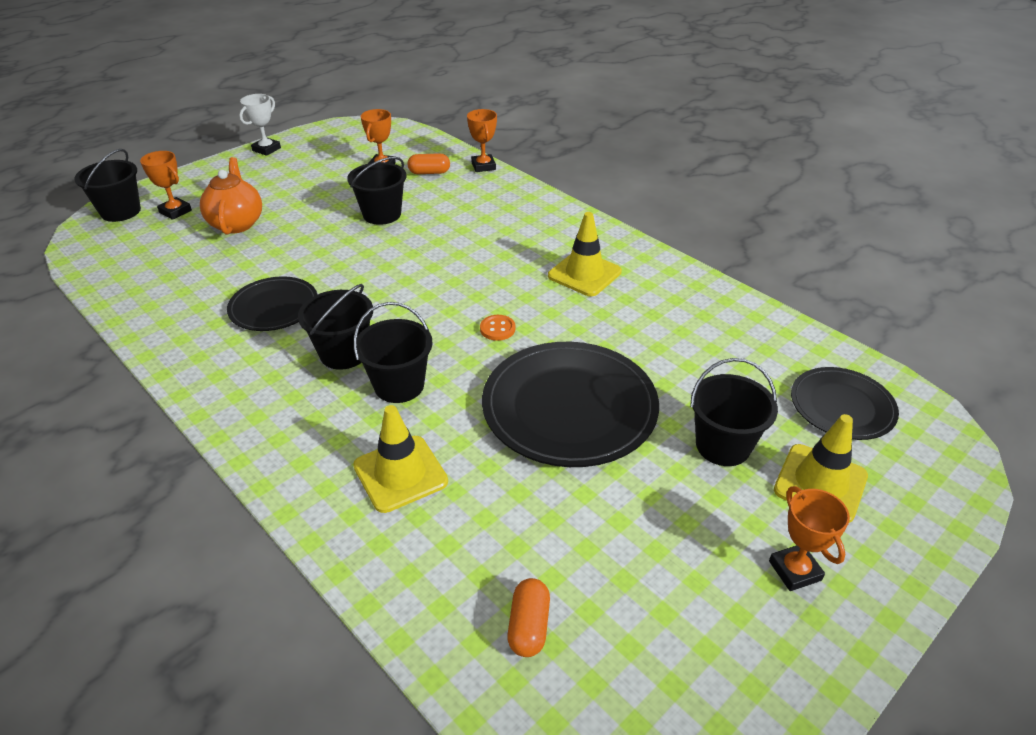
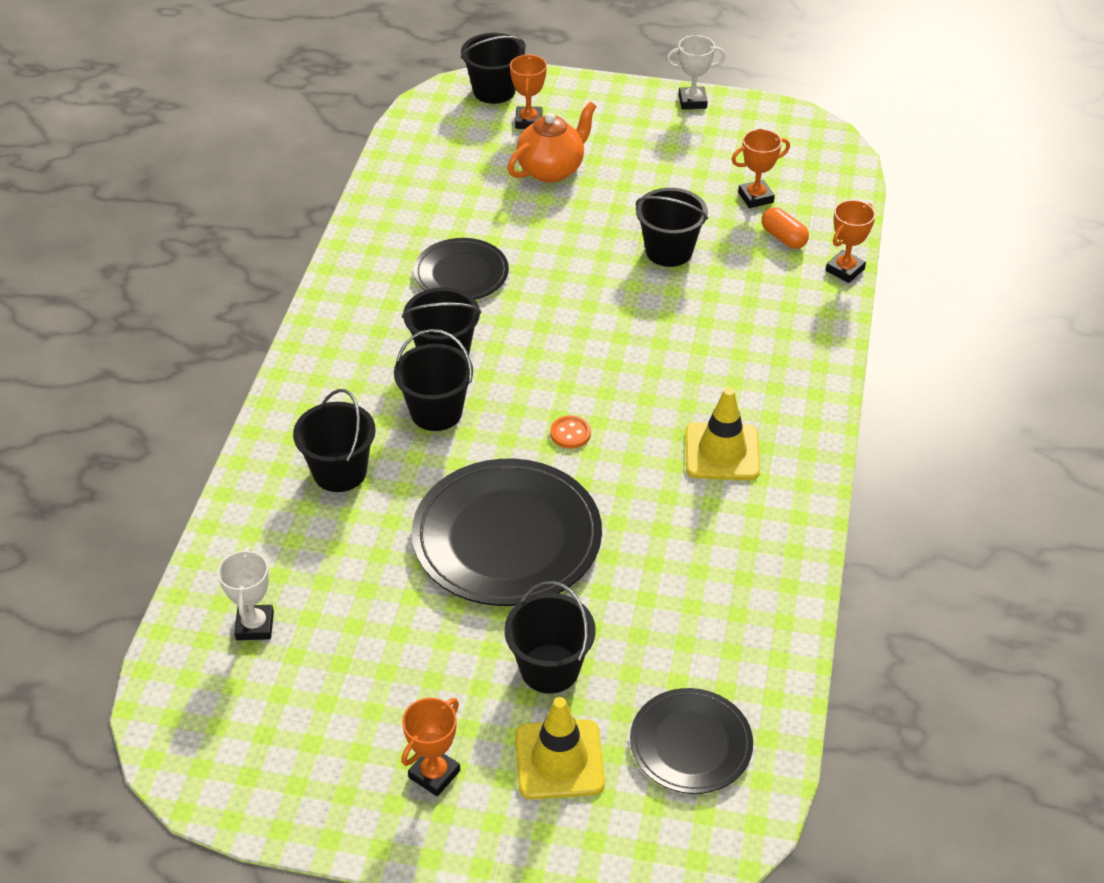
camera: 55 degrees right, 5 degrees up
yellow traffic cone [353,405,448,513] -> black bucket [293,389,376,492]
orange capsule [507,578,550,657] -> white trophy [218,547,274,640]

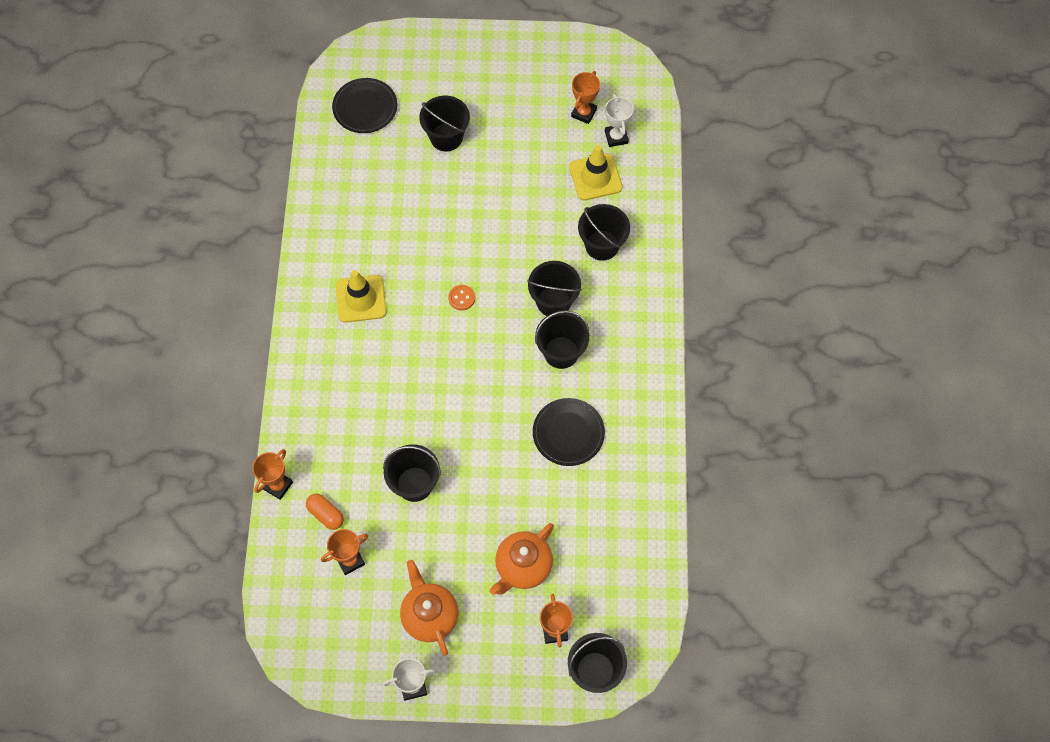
camera: 170 degrees right, 20 degrees up
orange trophy [401,698,460,796] -> orange trophy moved to [571,71,600,124]
black plate [412,459,602,606] -> none
yellow traffic cone [515,697,605,799] -> yellow traffic cone moved to [569,145,623,201]
none -> orange teapot [400,560,459,656]

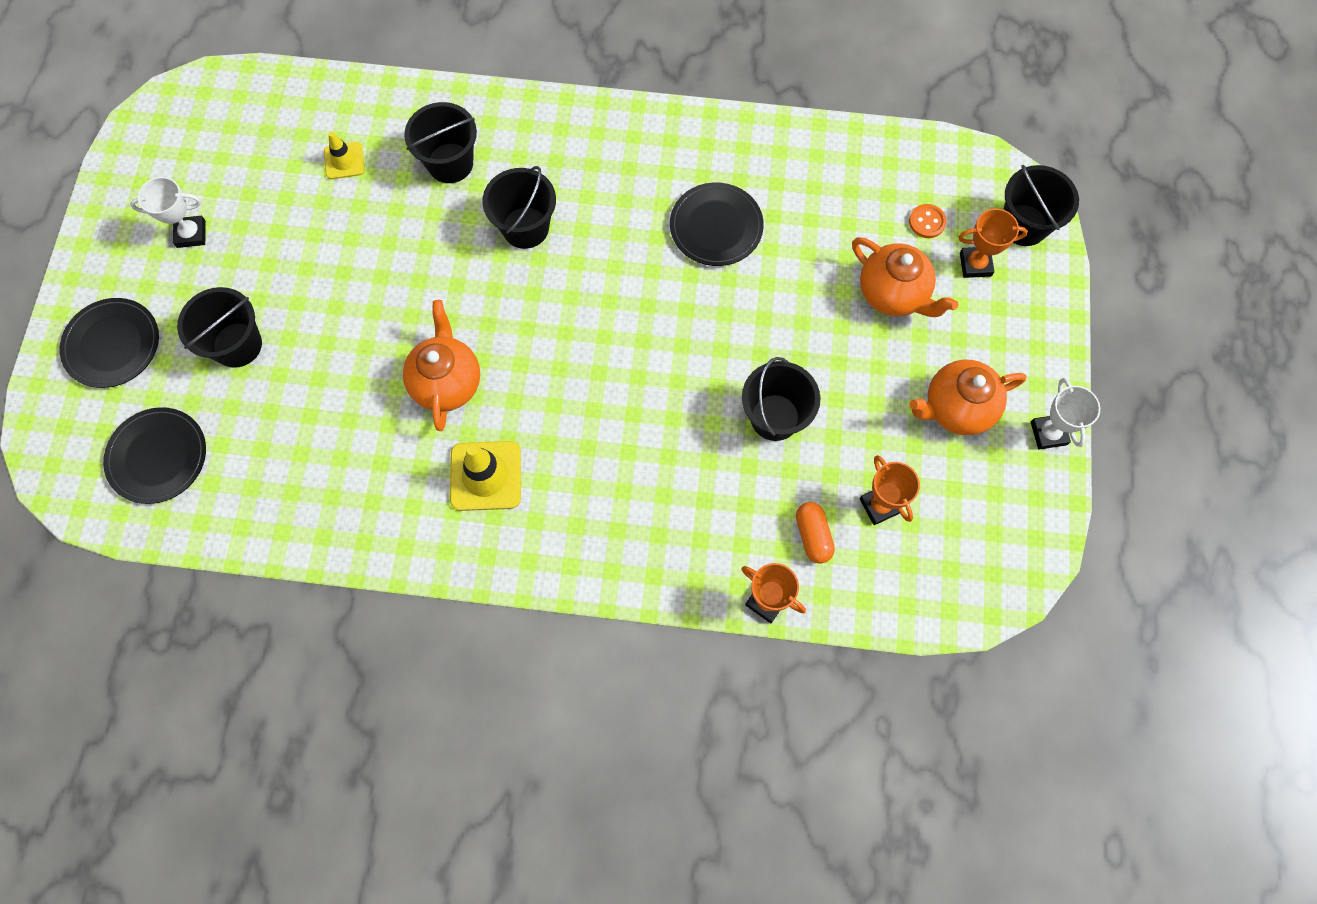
camera: 85 degrees left, 5 degrees up
orange capsule [306,494,344,530] -> orange capsule turned 60 degrees counterclockwise [796,502,835,564]
orange button [448,285,475,310] -> orange button moved to [909,204,946,238]
black bucket [535,311,589,369] -> none
yellow traffic cone [569,145,623,201] -> yellow traffic cone [324,132,365,179], size x0.60
orange trophy [571,71,600,124] -> none
white trophy [605,94,634,147] -> white trophy moved to [130,177,206,248]
none -> black plate [59,298,159,388]
none -> orange teapot [403,300,480,431]

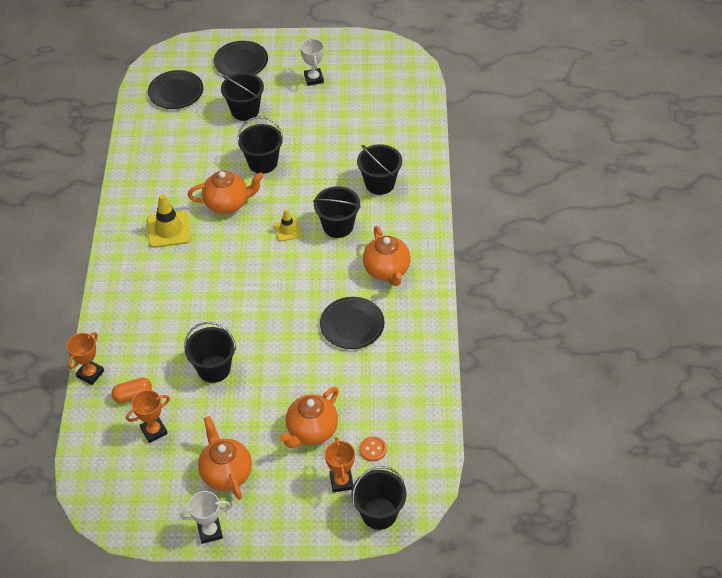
camera: 85 degrees right, 20 degrees down
yellow traffic cone [324,132,365,179] -> yellow traffic cone moved to [274,209,303,241]
none -> black bucket [237,116,283,174]
none -> orange teapot [363,226,411,286]

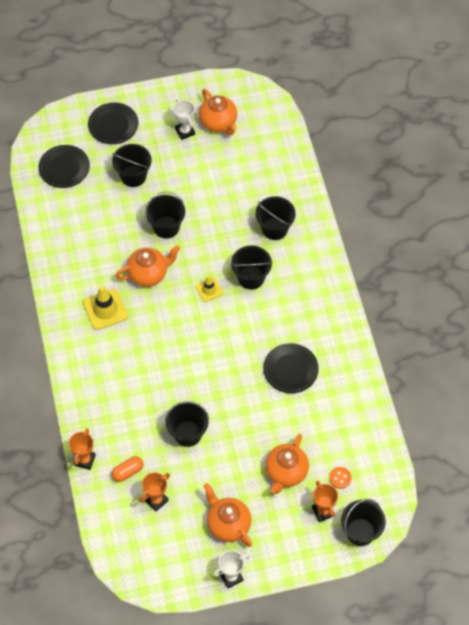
camera: 15 degrees left, 10 degrees up
orange teapot [363,226,411,286] -> orange teapot moved to [199,89,237,135]

